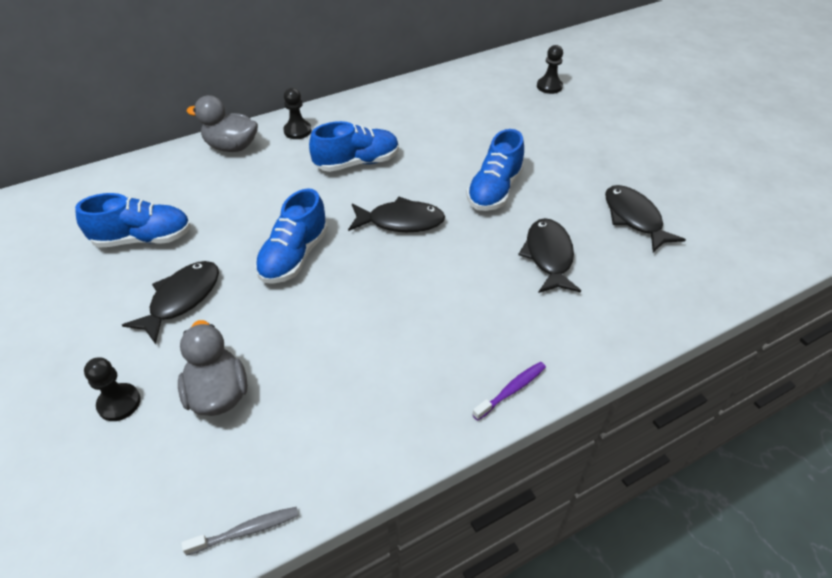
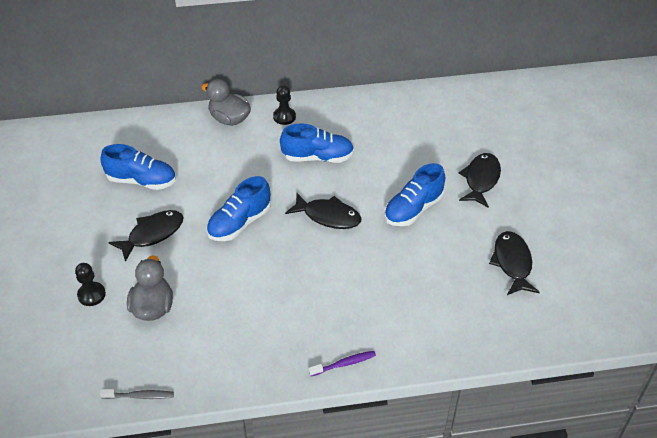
camera: 20 degrees right, 0 degrees up
black fish [518,218,581,293] -> black fish moved to [459,153,501,208]
black pawn [537,45,563,94] -> none

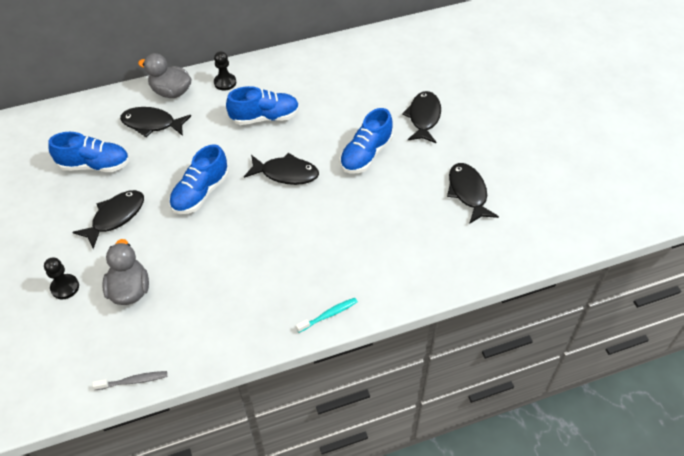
camera: 10 degrees left, 5 degrees up
purple toothbrush [309,351,376,376] -> turquoise toothbrush [296,298,358,333]
none -> black fish [120,107,191,137]

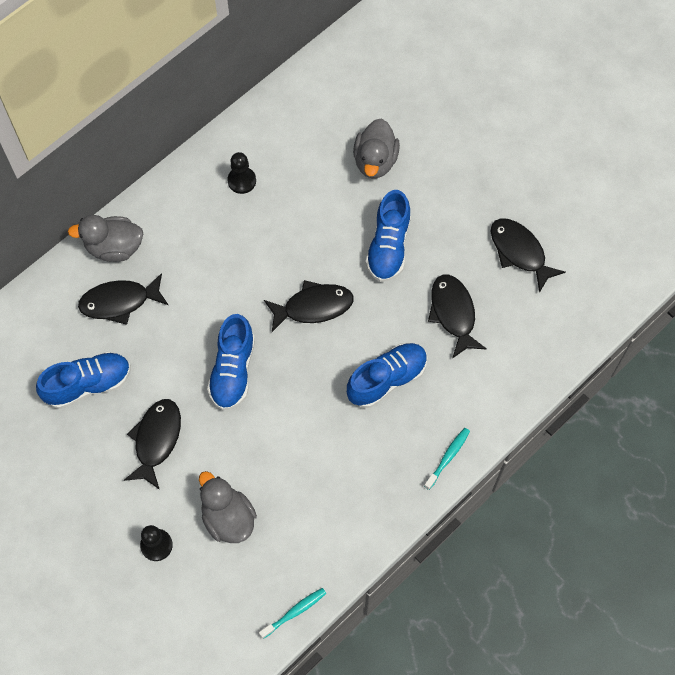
camera: 25 degrees left, 15 degrees up
grey toothbrush [92,371,167,390] -> turquoise toothbrush [259,588,326,639]
black pawn [214,51,236,91] -> black pawn moved to [227,152,256,194]
blue shoe [226,86,300,125] -> blue shoe moved to [347,343,428,408]
black fish [402,91,441,143] -> black fish moved to [428,275,487,359]
none -> grey duck [353,119,400,178]

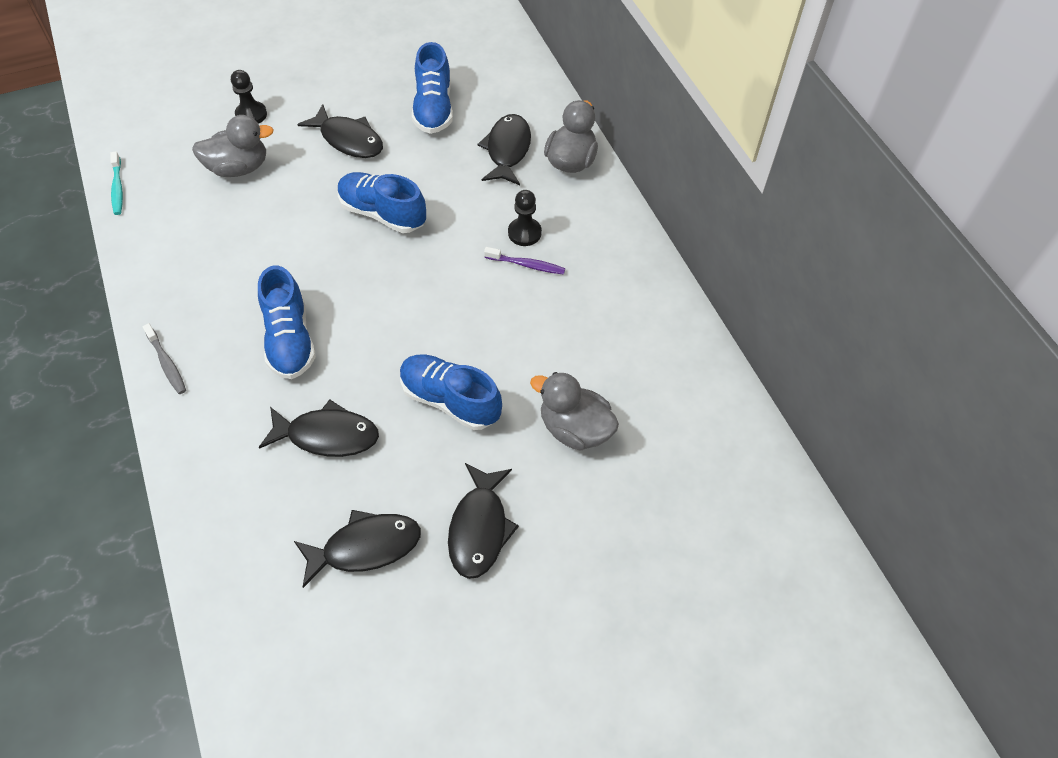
camera: 110 degrees right, 10 degrees down
black pawn [227,152,256,194] -> black pawn moved to [508,190,542,246]
black fish [264,280,354,332] -> black fish moved to [448,463,519,579]
turquoise toothbrush [424,428,470,490] -> grey toothbrush [143,323,186,394]
none -> purple toothbrush [484,247,565,275]

